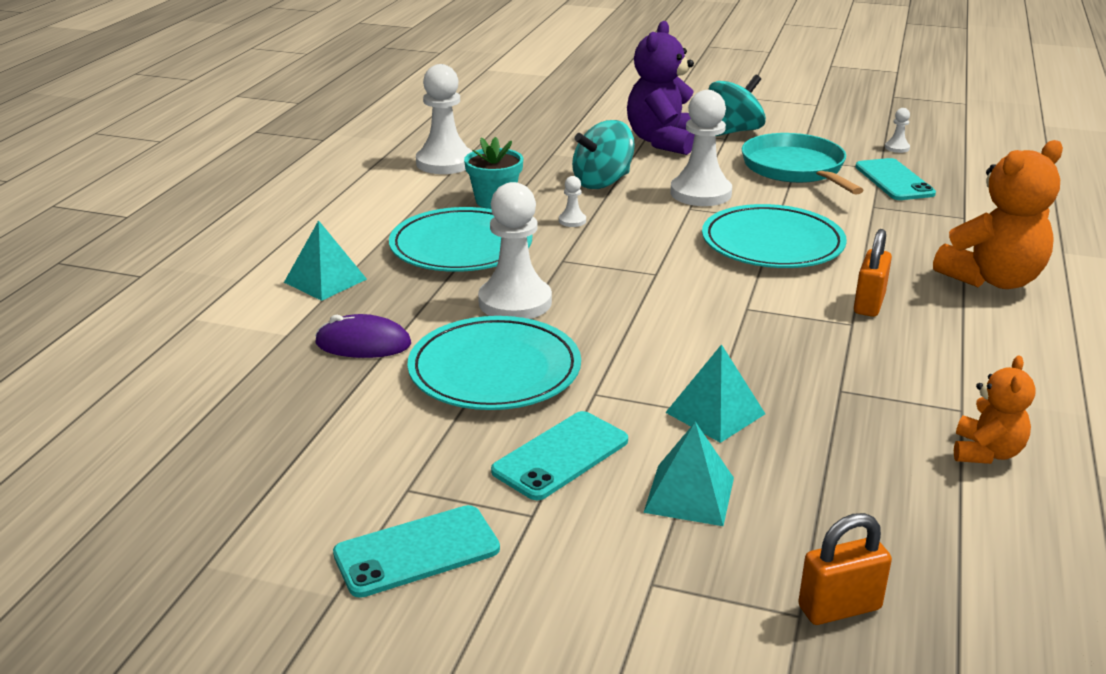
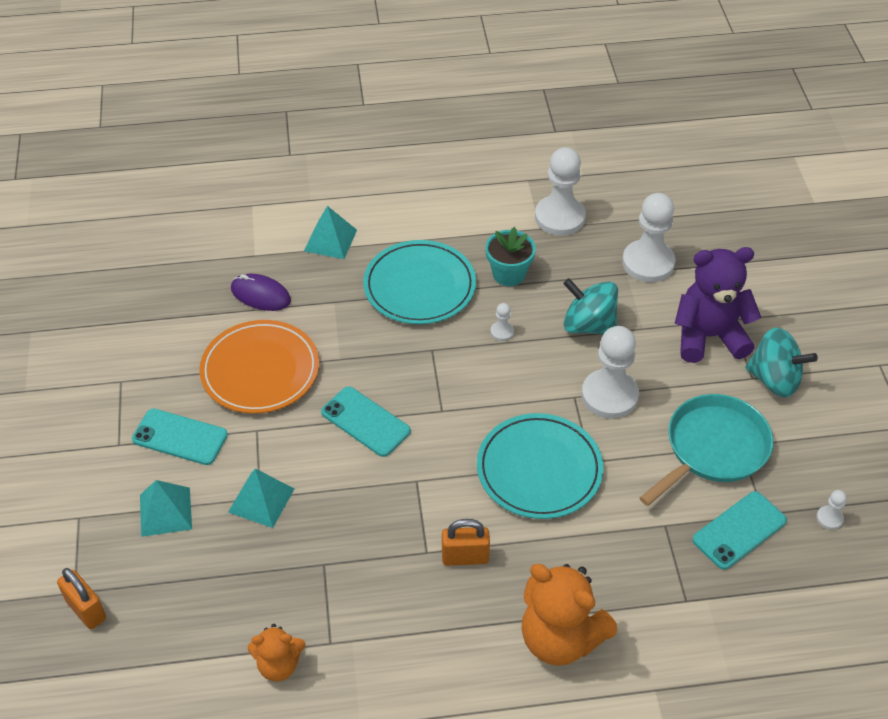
camera: 65 degrees right, 20 degrees up
purple mouse [315,314,411,358] -> purple mouse turned 45 degrees counterclockwise [231,274,291,311]
turquoise phone [333,505,500,598] -> turquoise phone moved to [321,387,411,457]
turquoise plate [407,316,581,410] -> orange plate [199,320,319,414]
white pawn [478,182,552,319] -> white pawn moved to [622,193,675,282]

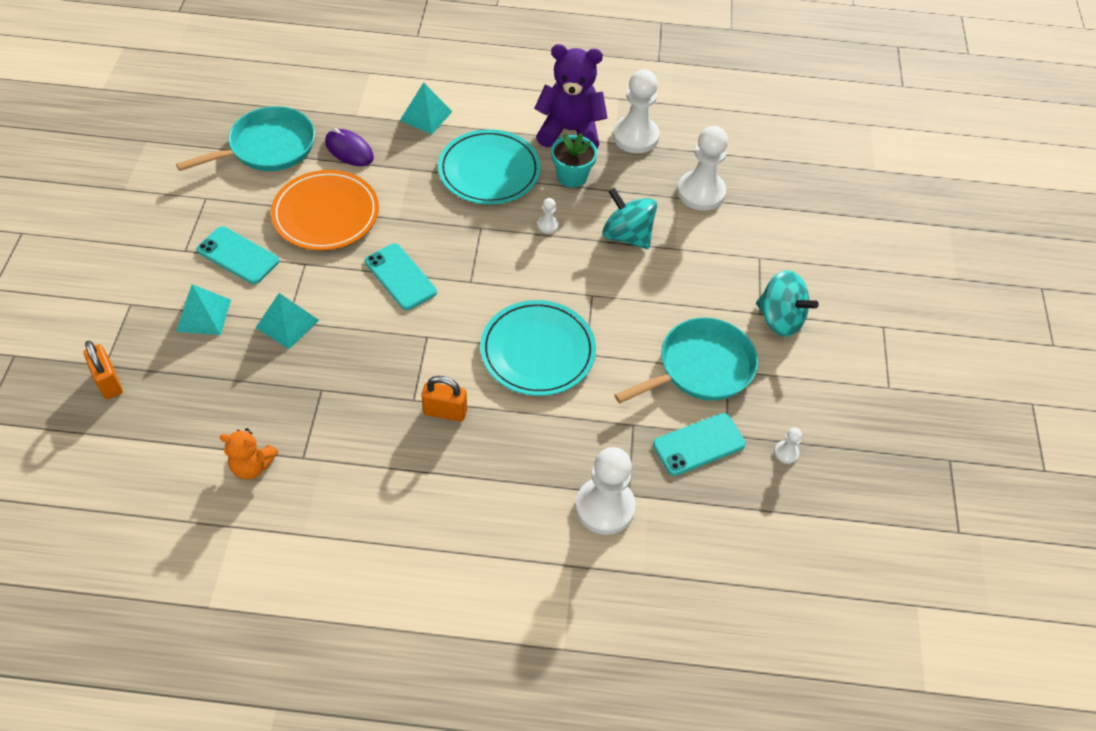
camera: 10 degrees right, 5 degrees up
orange teddy bear [521,564,617,666] -> none
white pawn [582,326,639,419] -> white pawn moved to [575,447,636,535]
purple teddy bear [674,247,761,363] -> purple teddy bear moved to [534,44,608,149]
none -> turquoise pan [176,106,315,171]

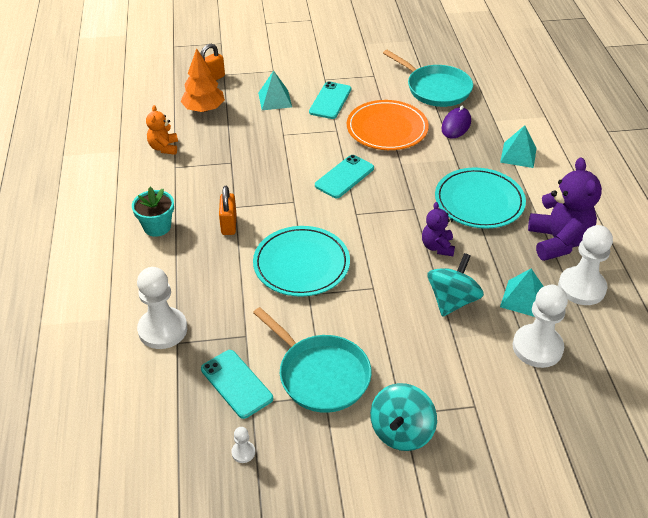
camera: 80 degrees right, 10 degrees down
turquoise pyramid [256,293,319,349] -> turquoise pyramid moved to [500,269,544,317]
white pawn [537,198,559,234] -> purple teddy bear [422,202,455,256]
turquoise flower pot [551,133,597,188] -> turquoise flower pot moved to [132,187,174,237]
none -> orange tree [180,48,225,112]

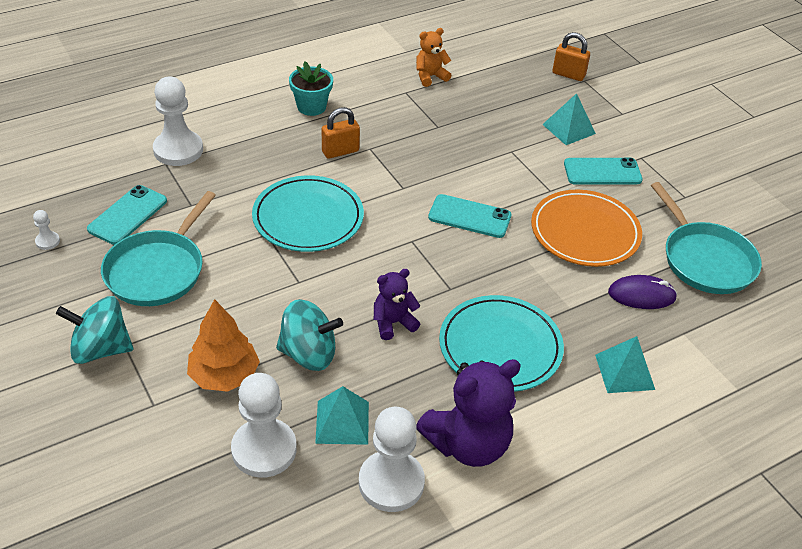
camera: 65 degrees right, 0 degrees up
orange tree [180,48,225,112] -> orange tree moved to [187,299,260,392]
turquoise pan [383,50,473,107] -> turquoise pan turned 45 degrees counterclockwise [651,182,762,294]

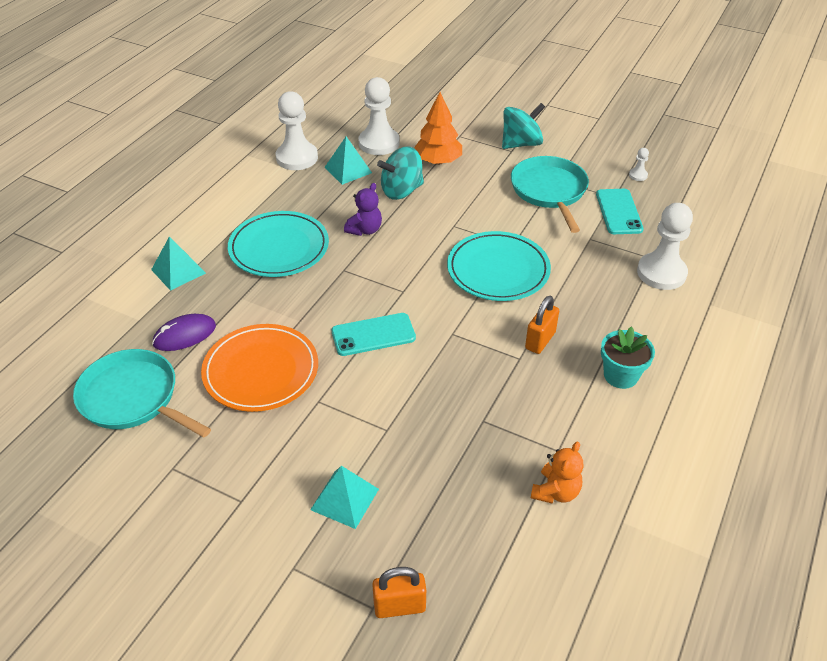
camera: 150 degrees right, 0 degrees up
purple teddy bear [416,359,521,467] -> none
turquoise phone [564,158,643,185] -> none

